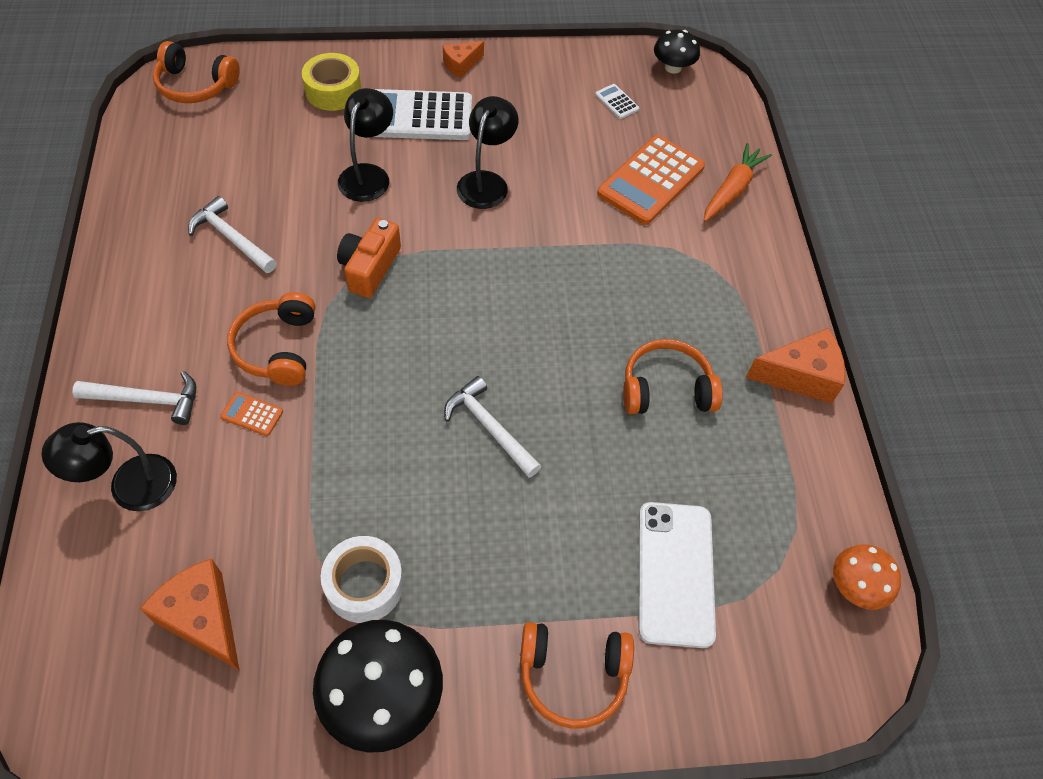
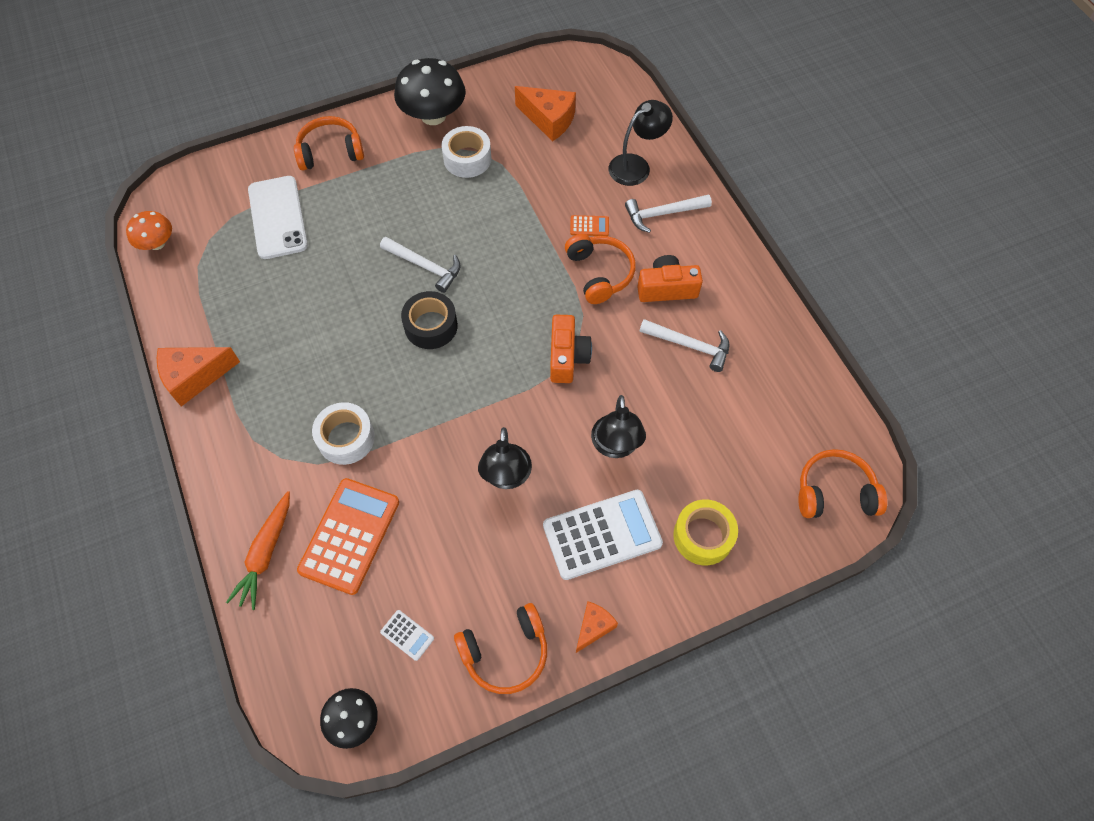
camera: 165 degrees right, 5 degrees up
orange headphones [623,339,723,414] -> orange headphones moved to [454,603,547,694]
none -> white tape [312,402,375,465]
none -> black tape [401,291,458,349]
none -> orange camera [637,255,703,302]

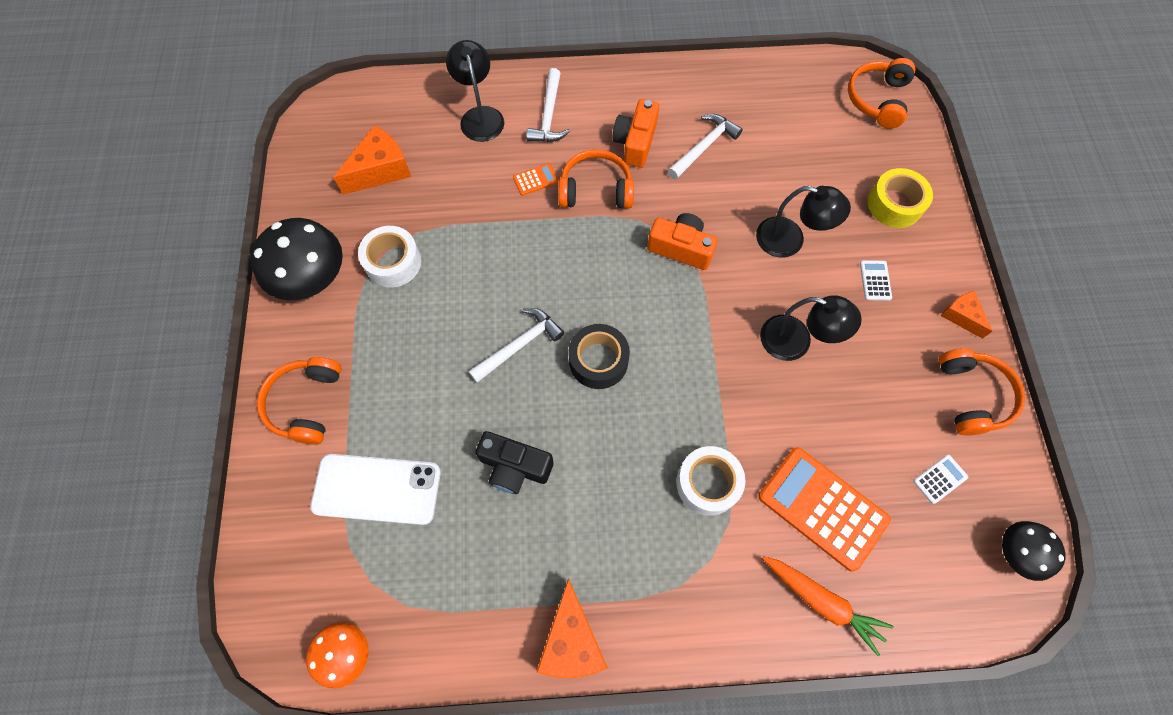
camera: 70 degrees left, 5 degrees up
white calculator [543,490,663,580] -> white calculator [860,260,892,301], size x0.43
orange calculator [570,215,609,236] -> orange calculator turned 45 degrees clockwise [513,163,559,196]
none -> black camera [475,431,554,494]

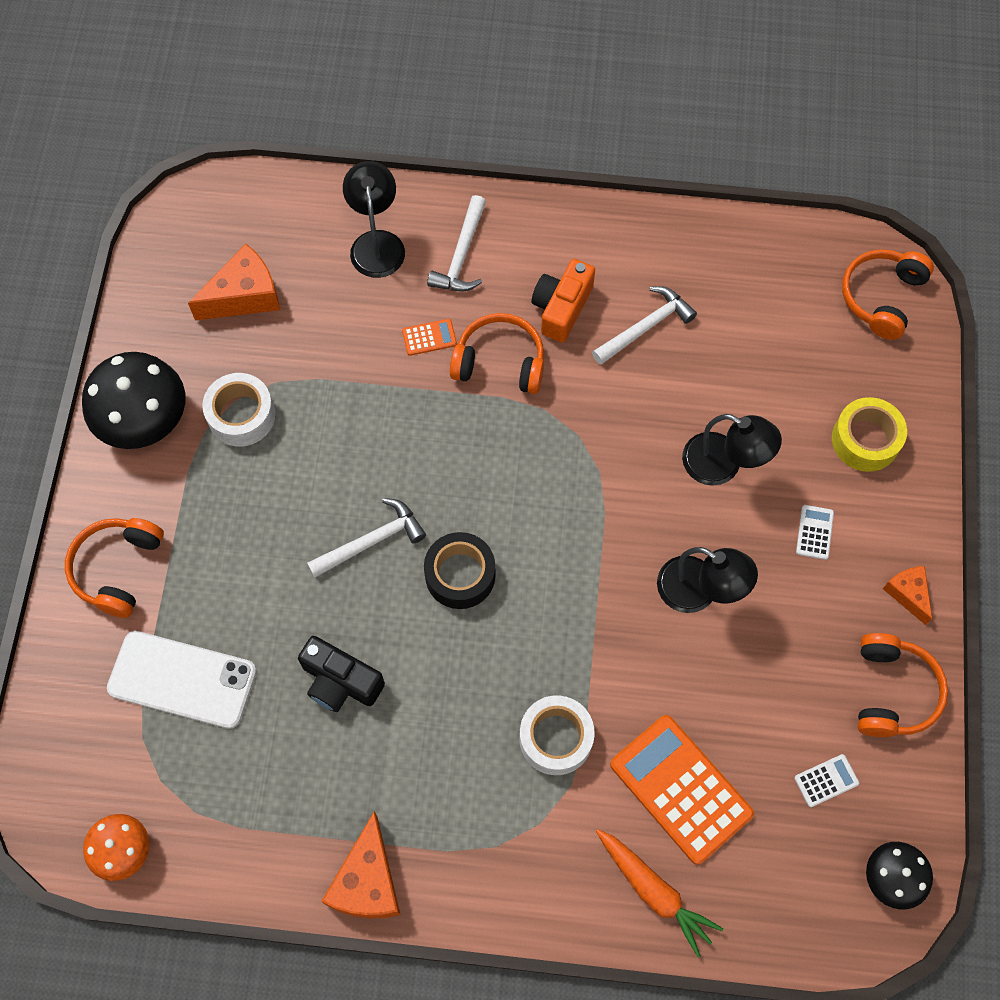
camera: 10 degrees right, 0 degrees up
orange camera [647,213,717,270] -> none

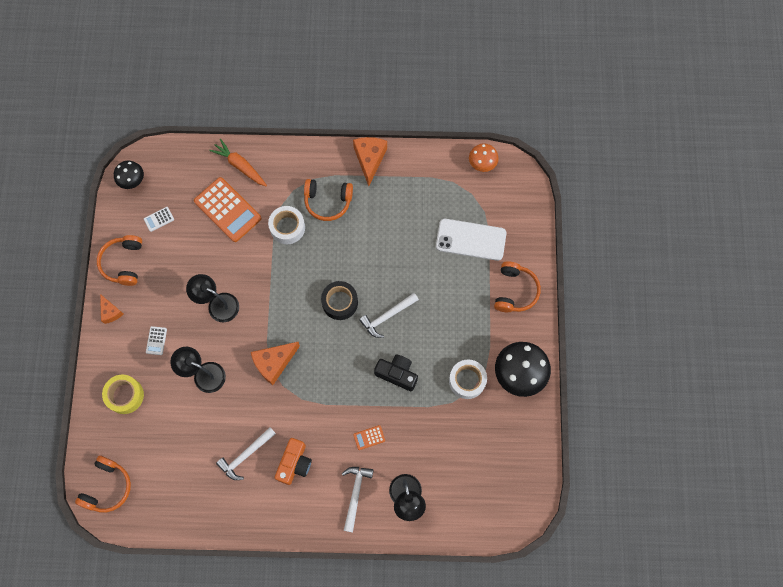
camera: 175 degrees right, 5 degrees up
orange cheese [188,244,280,320] -> orange cheese moved to [251,342,300,385]
black camera [298,636,385,712] -> black camera moved to [374,355,418,391]
orange headphones [450,313,544,394] -> orange headphones moved to [304,179,353,221]

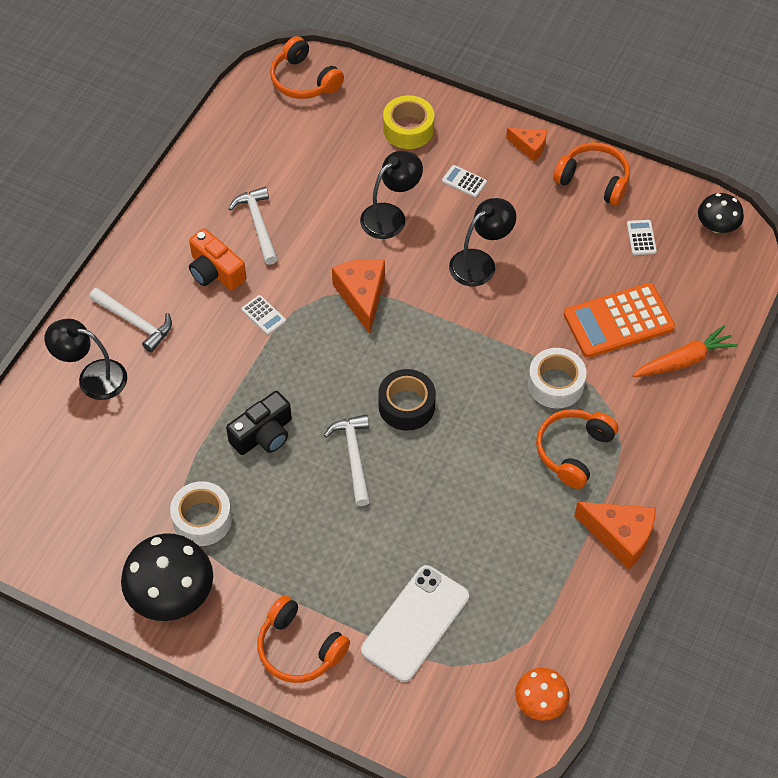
camera: 115 degrees right, 15 degrees down
orange cheese [100,294,123,324] -> orange cheese turned 150 degrees counterclockwise [506,128,547,162]
orange calculator [353,425,385,450] -> none
none -> white calculator [241,295,286,335]

